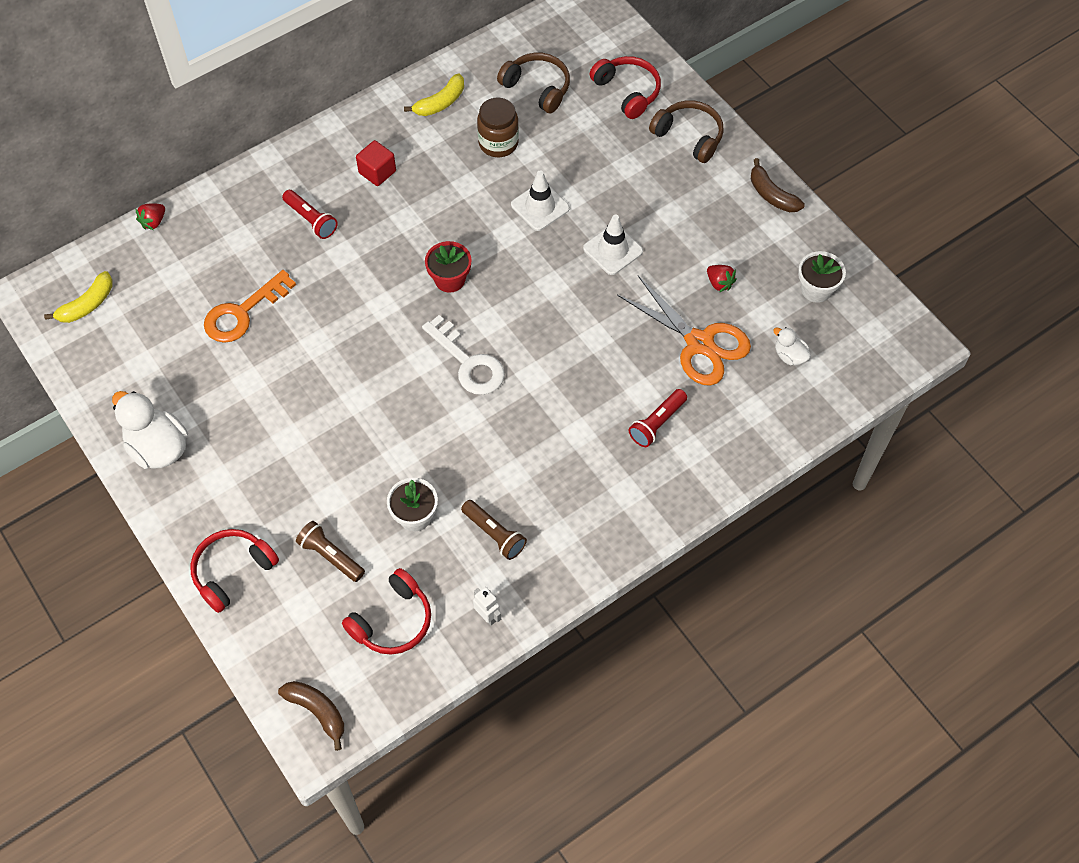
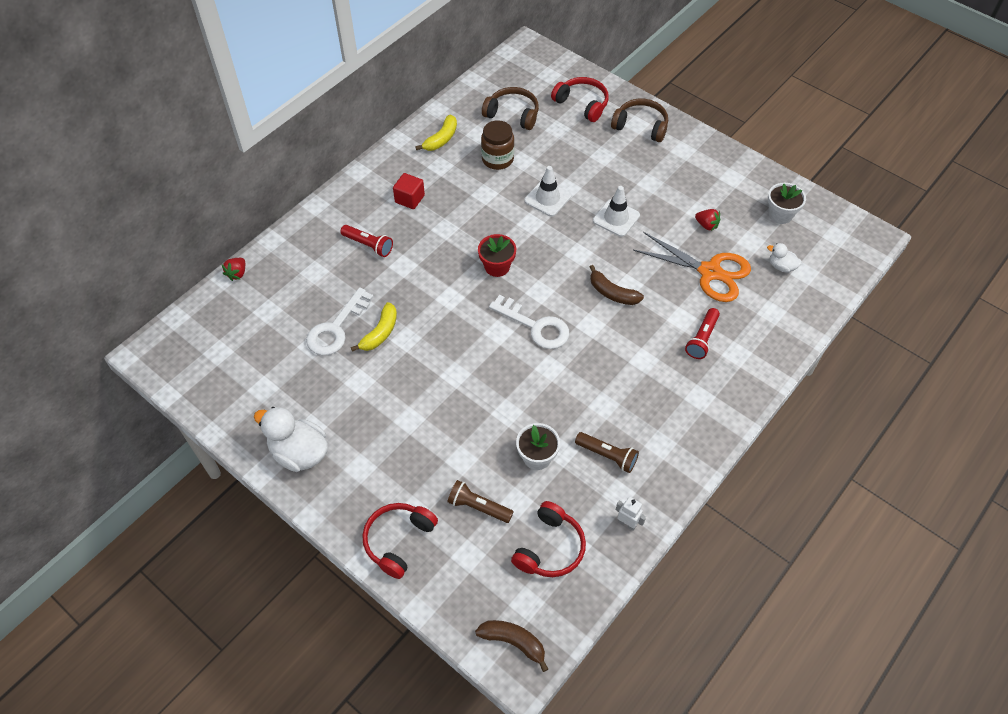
camera: 15 degrees left, 5 degrees down
yellow banana [44,271,113,323] -> yellow banana moved to [351,302,397,352]
orange key [204,270,296,343] -> white key [306,287,374,355]
brown banana [751,158,805,212] -> brown banana moved to [590,265,644,305]

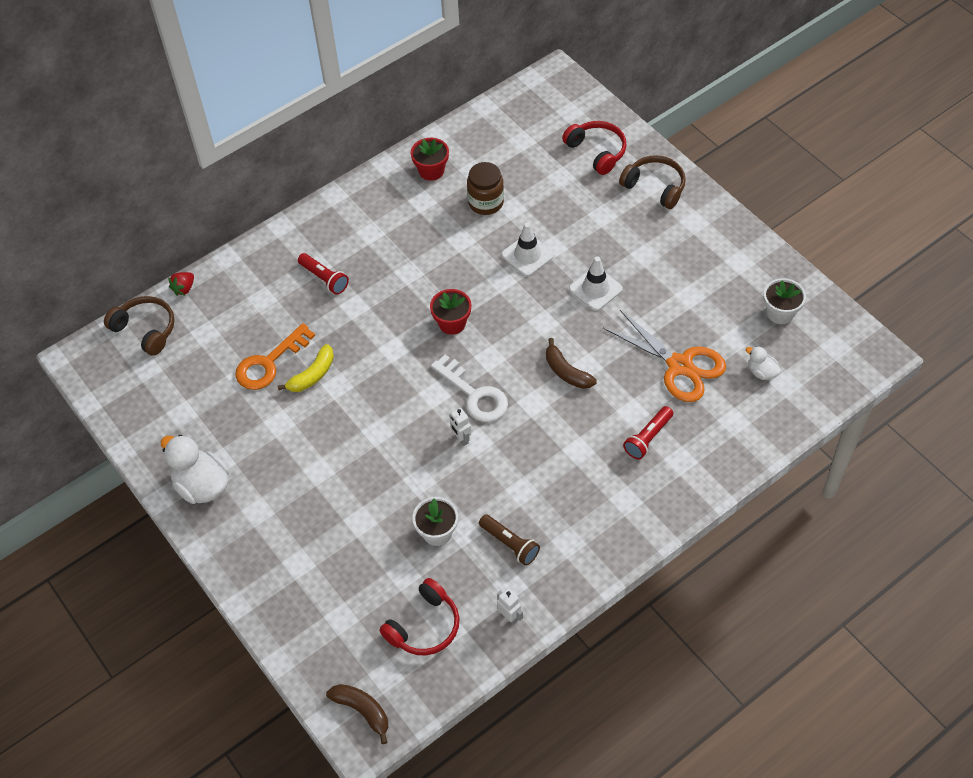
camera: 15 degrees right, 0 degrees up
white key [306,287,374,355] -> orange key [235,323,315,390]
red headphones [362,503,438,579] -> none
red cube [393,173,425,209] -> none
yellow banana [415,115,457,151] -> red flower pot [411,138,449,181]
brown flashlight [448,480,514,523] -> none
brown headphones [482,87,539,130] -> brown headphones moved to [104,296,175,356]
red strawberry [695,209,721,231] -> none
none -> white robot [449,408,471,446]

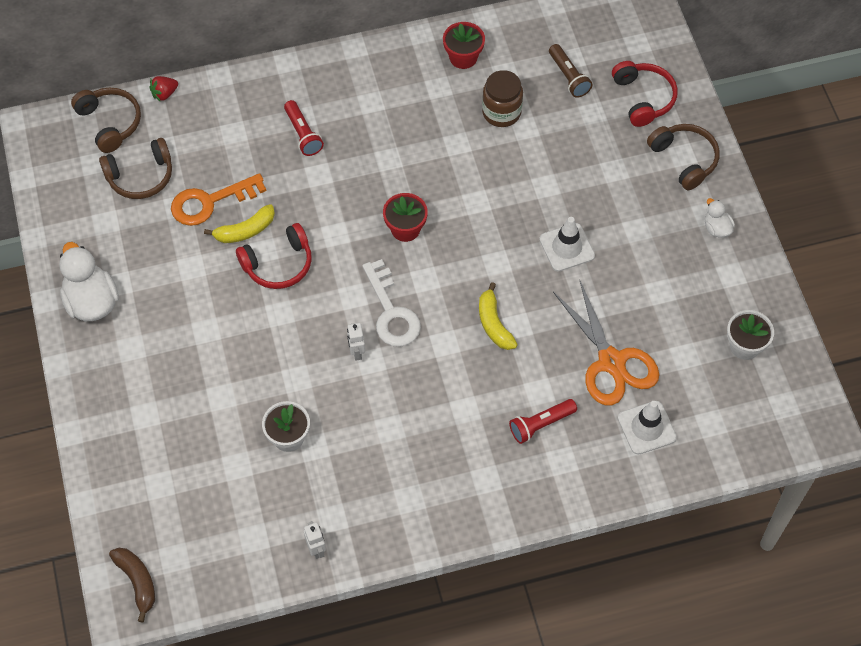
camera: 20 degrees right, 5 degrees up
red headphones [379,578,459,655] -> red headphones moved to [236,223,312,289]
brown flashlight [479,514,540,566] -> brown flashlight moved to [549,44,593,98]
white traffic cone [501,222,554,277] -> white traffic cone moved to [618,401,677,454]
brown banana [546,338,597,389] -> yellow banana [479,282,518,350]
white duck [746,346,781,380] -> white duck moved to [705,198,735,238]
none -> brown headphones [99,138,172,199]

